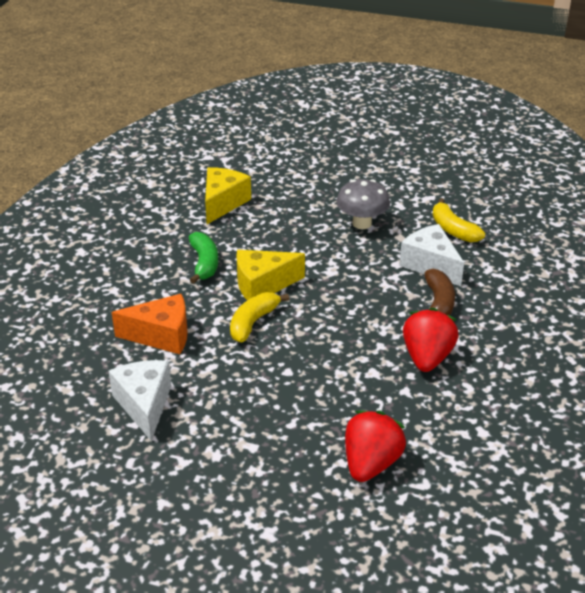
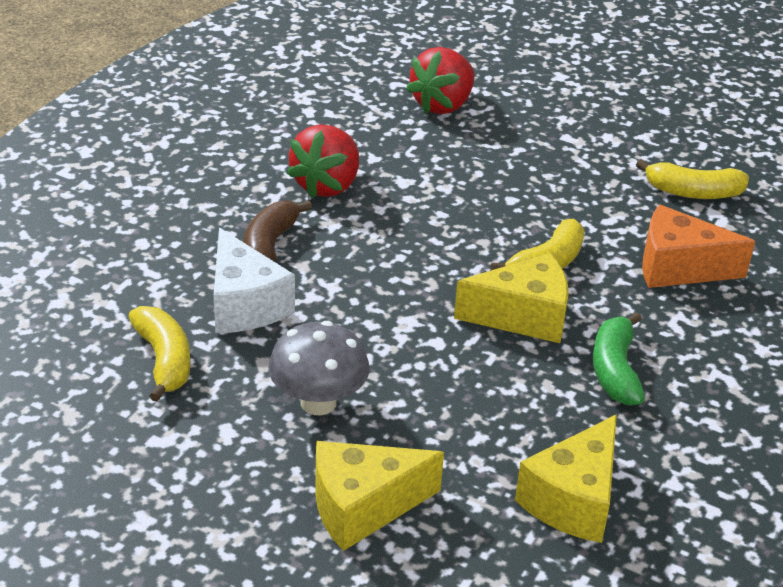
camera: 170 degrees left, 0 degrees up
white cheese [108,360,171,441] -> yellow banana [636,159,749,199]
none -> yellow cheese [315,441,444,551]

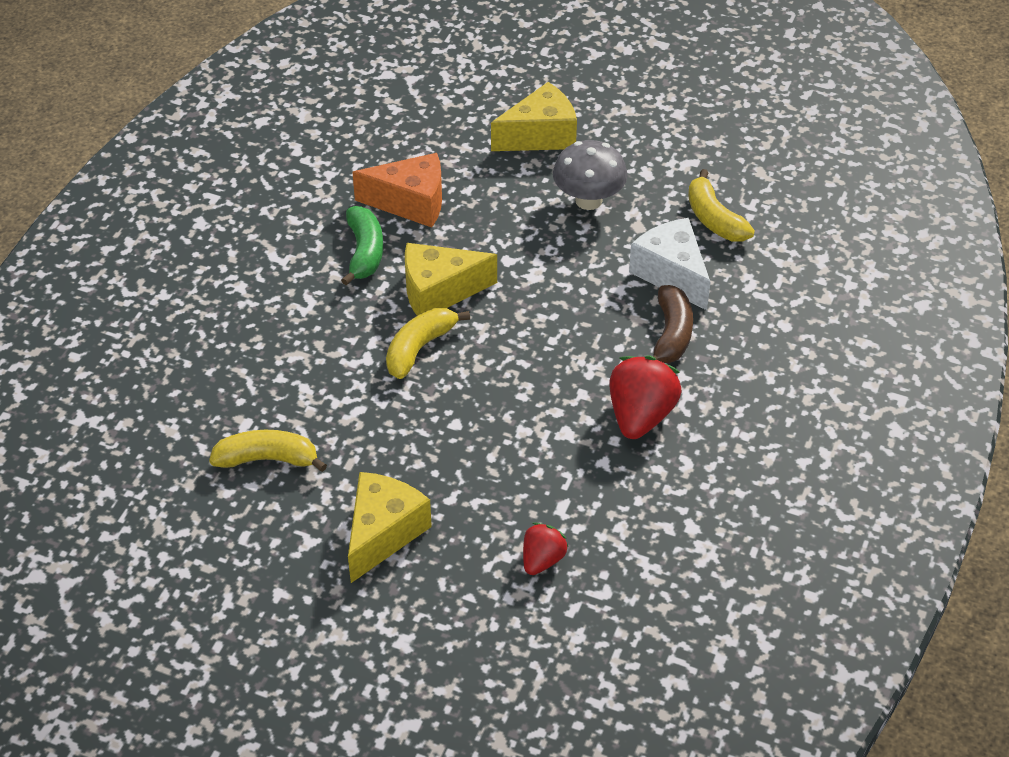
camera: 175 degrees right, 10 degrees up
red strawberry [406,47,475,114] -> red strawberry [523,523,568,575], size x0.59
yellow cheese [515,414,617,543] -> yellow cheese moved to [348,472,432,583]
orange cheese [642,205,755,288] -> orange cheese moved to [352,153,442,227]

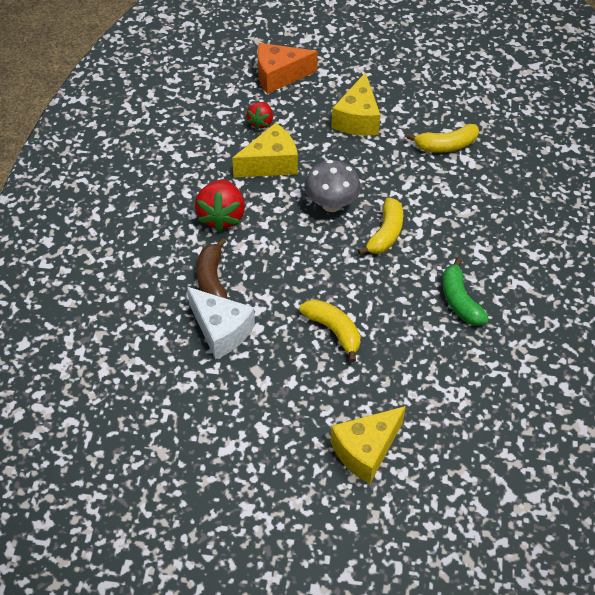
camera: 165 degrees right, 5 degrees up
orange cheese [352,153,442,227] -> orange cheese moved to [258,43,318,94]
yellow cheese [405,243,497,316] -> yellow cheese moved to [232,123,298,177]
grey mushroom [553,140,628,210] -> grey mushroom moved to [304,160,361,212]
yellow banana [688,169,755,242] -> yellow banana moved to [299,299,361,362]

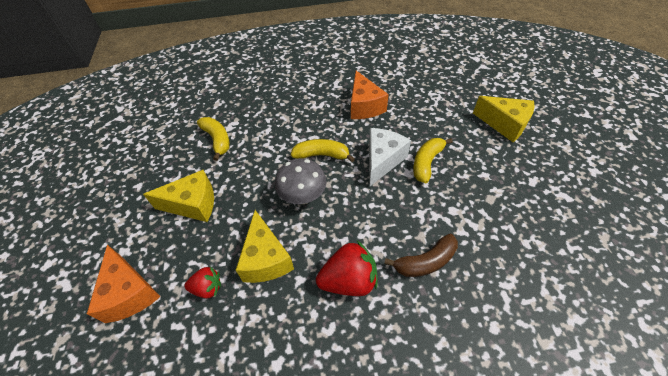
camera: 105 degrees left, 0 degrees up
white cheese [187,287,255,359] -> white cheese moved to [369,128,411,186]
yellow cheese [232,123,298,177] -> yellow cheese turned 150 degrees counterclockwise [236,210,294,283]
green banana [442,258,489,326] -> orange cheese [351,71,389,119]

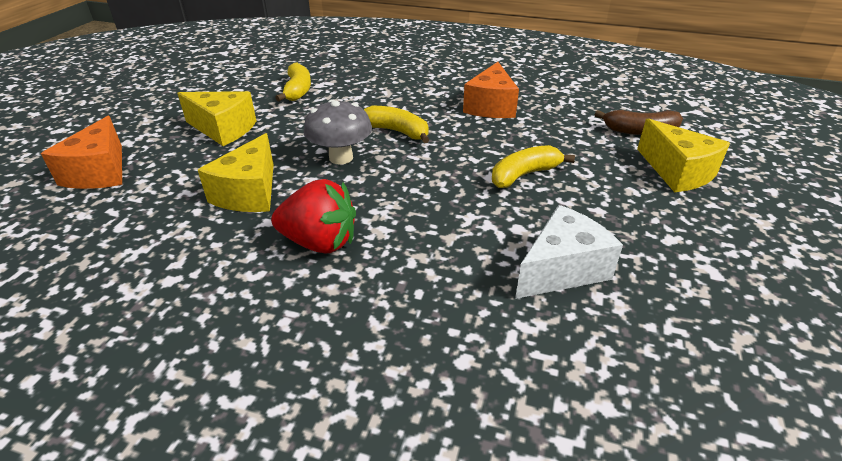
camera: 25 degrees right, 15 degrees down
red strawberry [184,266,221,299] -> none
white cheese [369,128,411,186] -> white cheese moved to [515,205,623,299]
brown banana [384,233,458,277] -> brown banana moved to [594,110,683,135]

